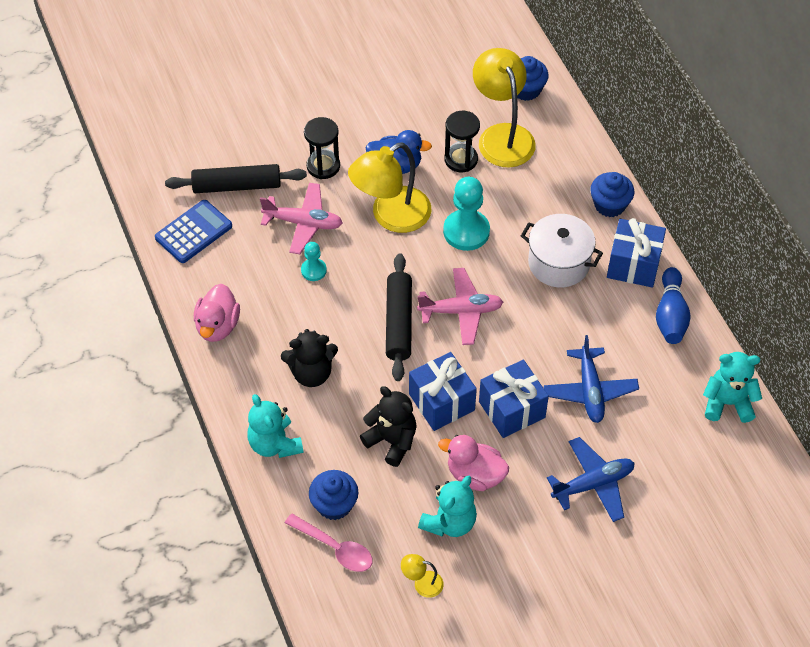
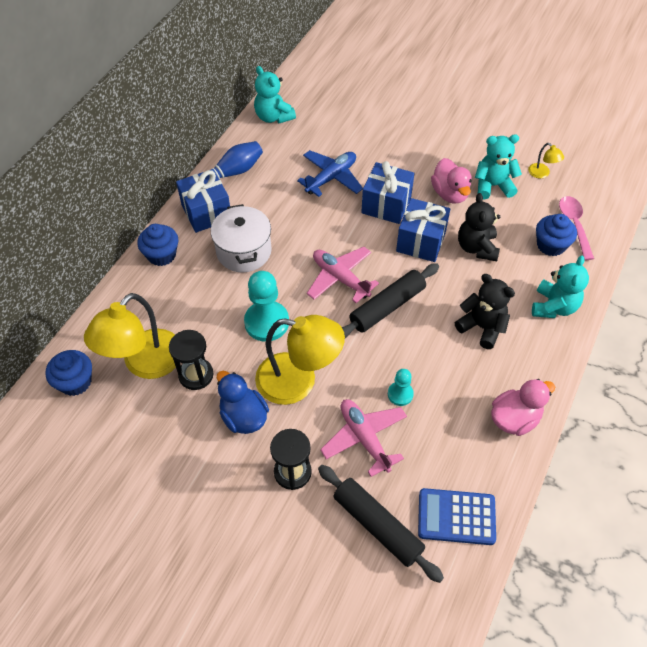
camera: 130 degrees left, 0 degrees up
blue plane [547,437,634,522] -> none

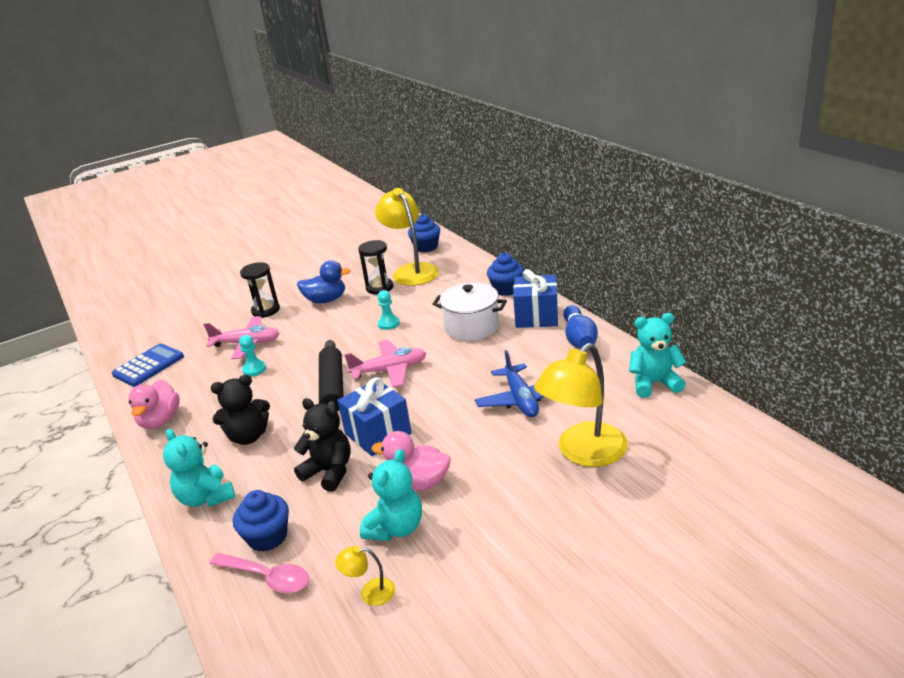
camera: 125 degrees right, 25 degrees down
turquoise pawn [244,271,289,342] -> turquoise pawn [378,290,400,330], size x0.54
yellow lamp [255,315,345,405] -> yellow lamp moved to [534,343,628,467]
black rolling pin [318,465,444,583] -> none
blue gift [361,161,415,224] -> none

